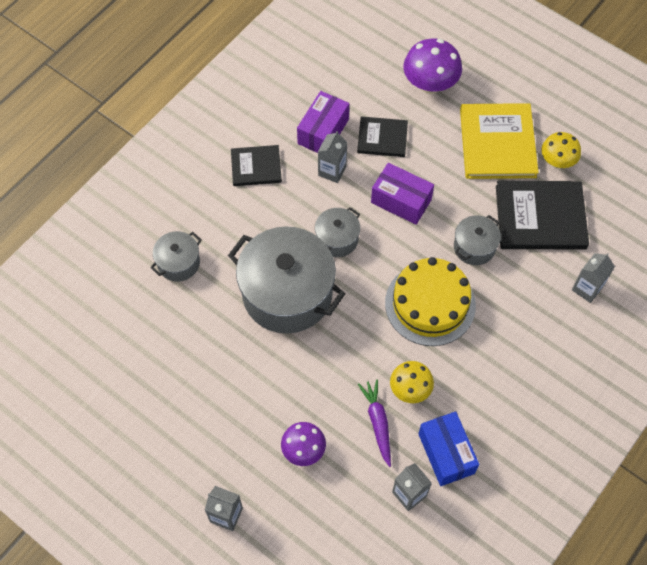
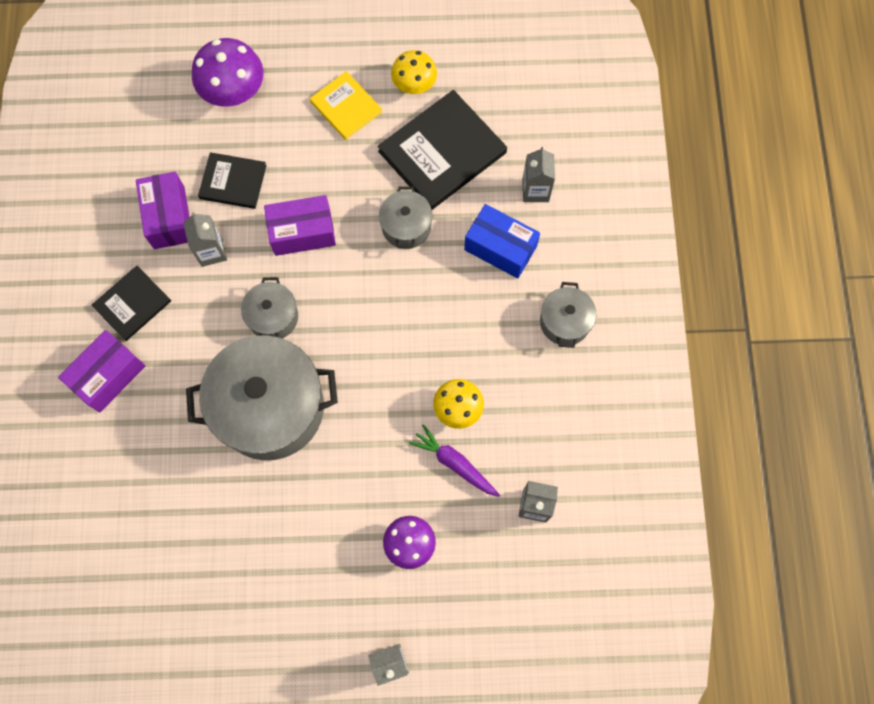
camera: 40 degrees left, 10 degrees up
grey pot [150,231,201,282] -> grey pot moved to [540,282,596,348]
black book [357,117,408,157] -> black book turned 45 degrees clockwise [198,152,267,209]
yellow cake [385,257,476,346] -> none
blue box [418,411,479,486] -> blue box moved to [464,204,540,279]
yellow book [460,103,539,179] -> yellow book [310,71,382,140], size x0.58
none -> purple box [58,330,145,413]

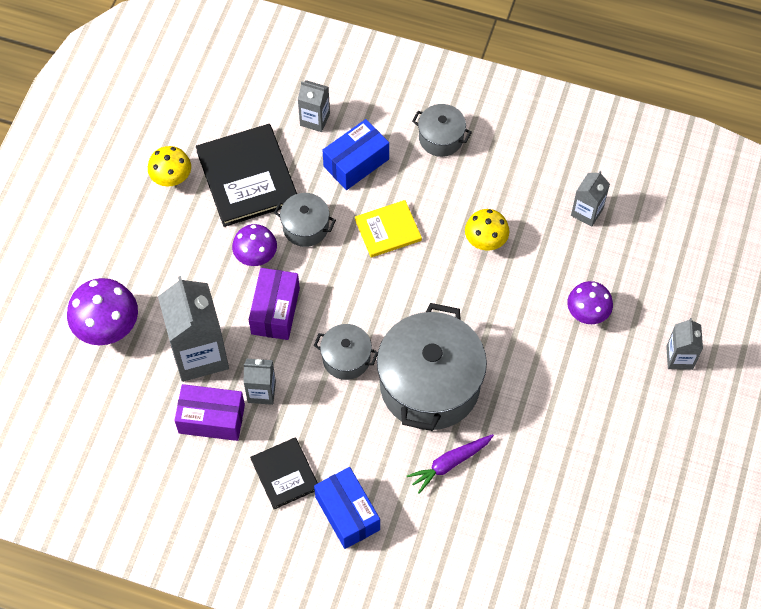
camera: 70 degrees left, 10 degrees down
purple box [58,330,145,413] -> blue box [314,467,380,549]
black book [198,152,267,209] -> grey carton [158,276,229,382]
yellow book [310,71,382,140] -> yellow book moved to [355,200,422,257]
purple carrot [409,424,500,497] -> purple carrot moved to [407,434,494,494]
none -> purple mushroom [232,224,277,266]

